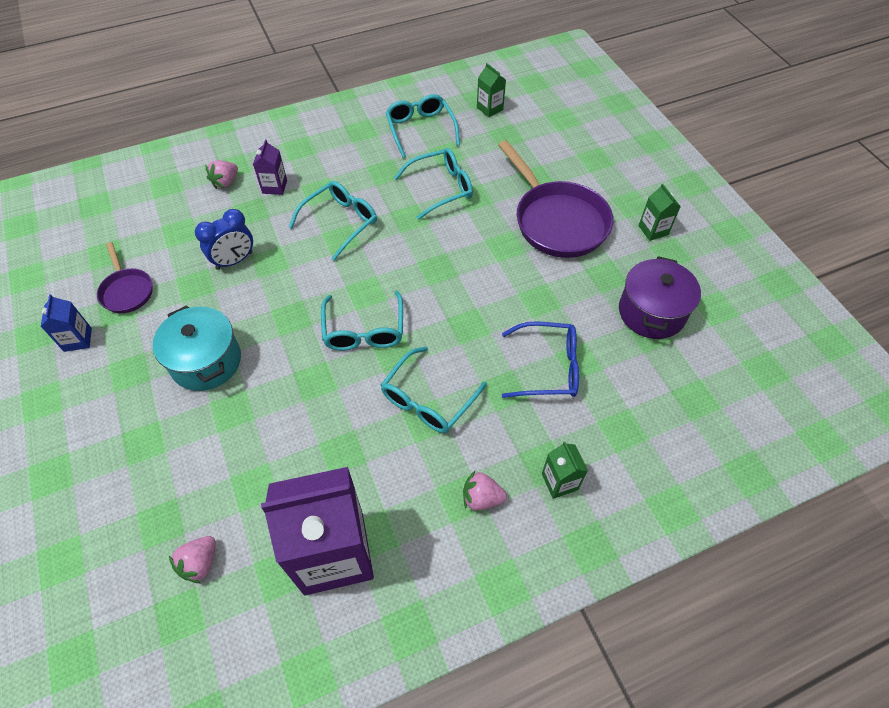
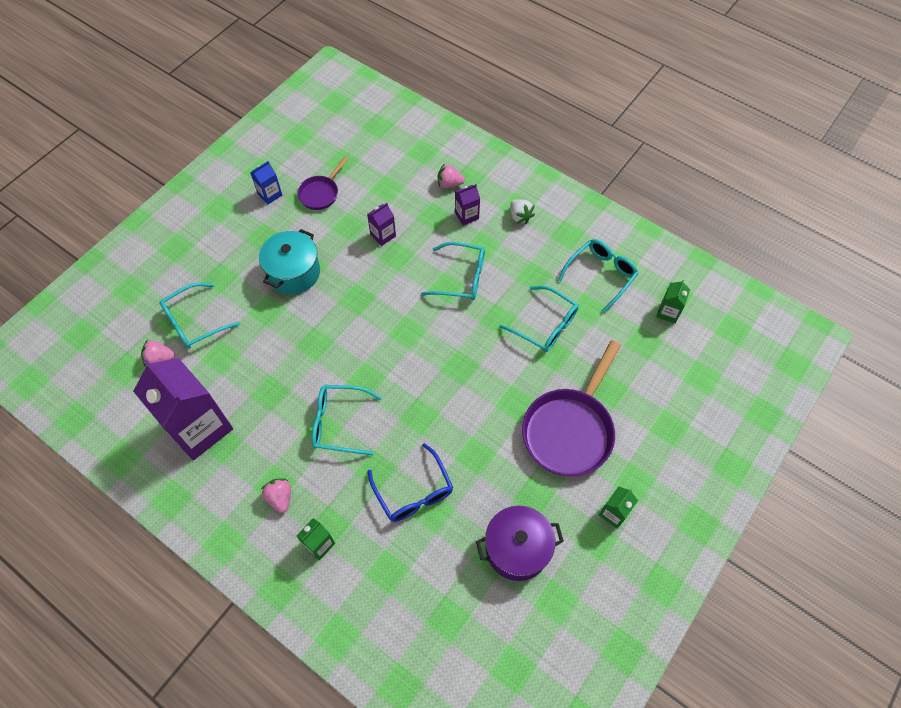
camera: 60 degrees right, 5 degrees up
blue clock [195,209,253,270] -> purple carton [367,203,396,246]
turquoise glasses [321,291,403,351] -> turquoise glasses moved to [160,283,240,349]
none -> white strawberry [510,199,535,224]

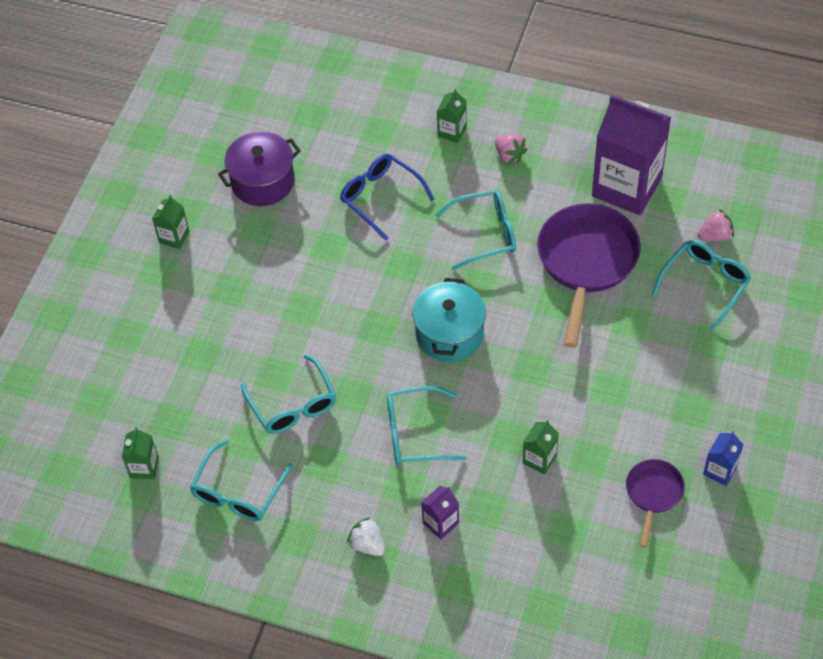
camera: 165 degrees right, 5 degrees down
turquoise pot [259,229,320,294] -> turquoise pot moved to [413,278,486,362]
purple carton [367,203,396,246] -> green carton [523,420,559,475]
pink strawberry [438,163,465,188] -> none
turquoise glasses [499,286,579,352] -> turquoise glasses turned 135 degrees counterclockwise [241,354,336,434]
purple pan [522,340,621,476] -> purple pan moved to [537,203,641,348]

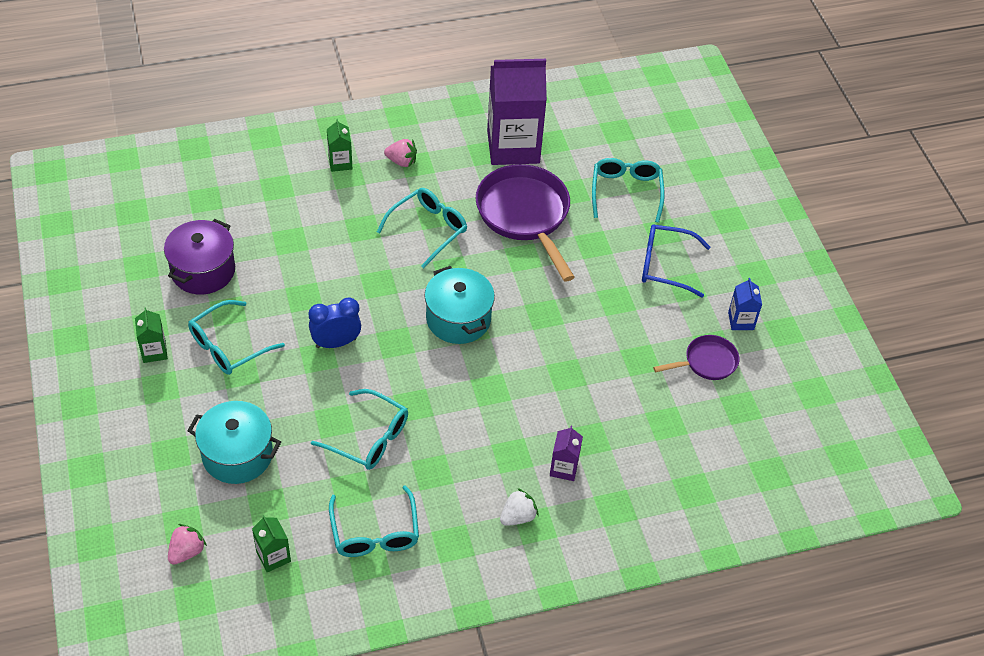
camera: 40 degrees left, 5 degrees down
blue glasses [340,154,435,240] -> blue glasses moved to [642,225,710,298]
white strawberry [347,517,386,556] -> white strawberry turned 135 degrees clockwise [500,488,539,526]
turquoise glasses [387,386,467,465] -> turquoise glasses moved to [188,300,285,375]
green carton [523,420,559,475] -> none
purple pan [626,459,685,548] -> purple pan turned 90 degrees clockwise [653,335,739,380]
pink strawberry [697,209,734,241] -> pink strawberry moved to [168,524,207,565]
none -> turquoise pot [187,401,281,484]
none -> blue clock [309,298,361,348]

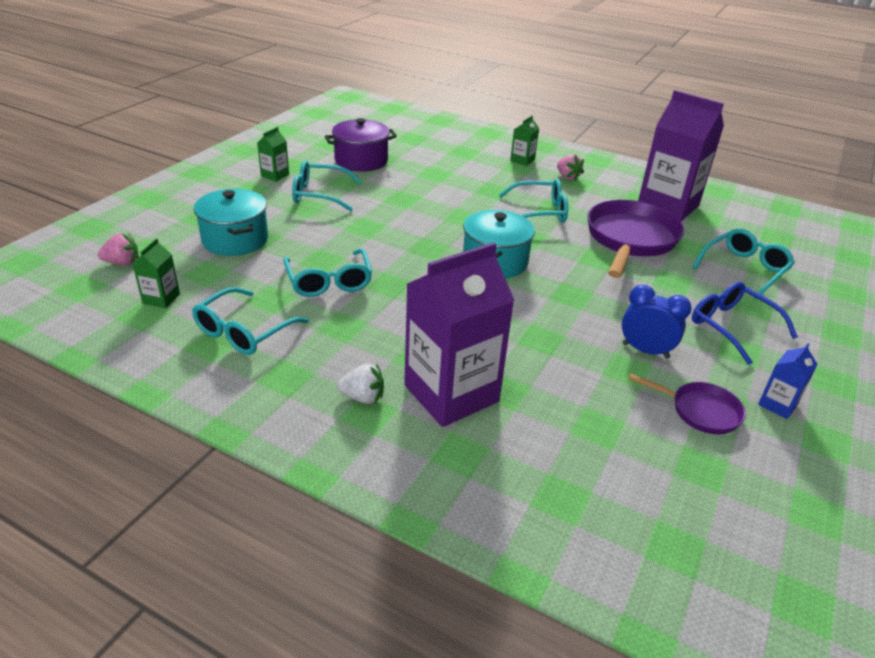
camera: 45 degrees right, 15 degrees down
blue clock [309,298,361,348] -> blue clock moved to [622,285,692,359]
purple carton [550,426,583,481] -> purple carton [404,242,515,427], size x2.30

